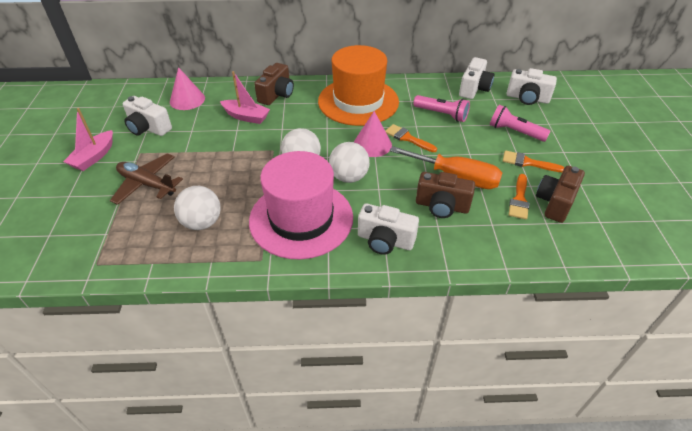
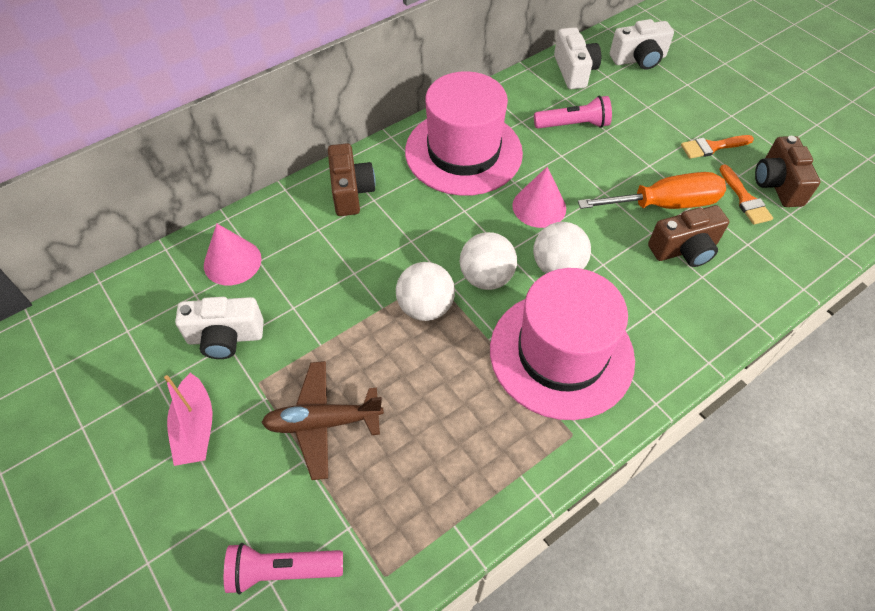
camera: 35 degrees left, 10 degrees up
white ball [174,186,221,230] -> white ball moved to [396,262,455,321]
pink boat [220,71,270,124] -> none
orange hat [318,45,399,126] -> pink hat [405,71,523,196]
white camera [358,203,419,255] -> none
orange brush [385,124,437,152] -> none
pink flashlight [490,105,551,142] -> pink flashlight moved to [224,543,343,595]

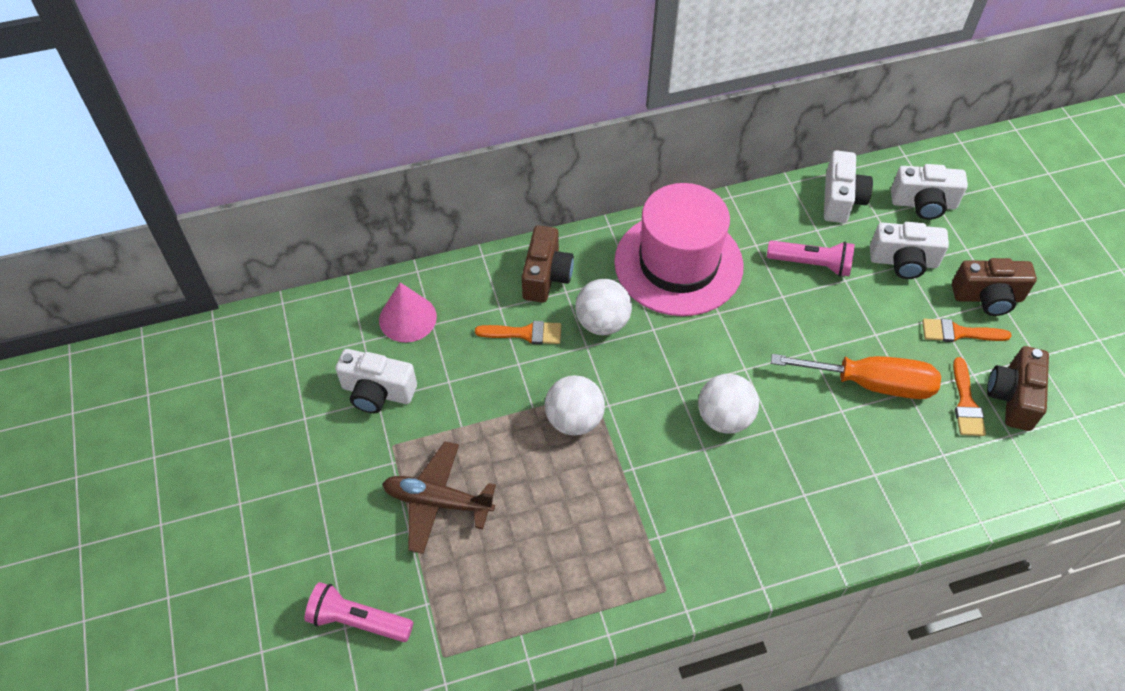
camera: 20 degrees right, 0 degrees up
pink boat [164,373,213,466] -> none
white ball [460,232,517,290] -> white ball moved to [575,279,632,335]
pink hat [490,268,635,420] -> none
pink cone [512,167,566,228] -> none
brown camera [648,205,729,267] -> brown camera moved to [952,258,1037,316]
none -> orange brush [475,321,561,344]
none -> white camera [870,222,949,279]

